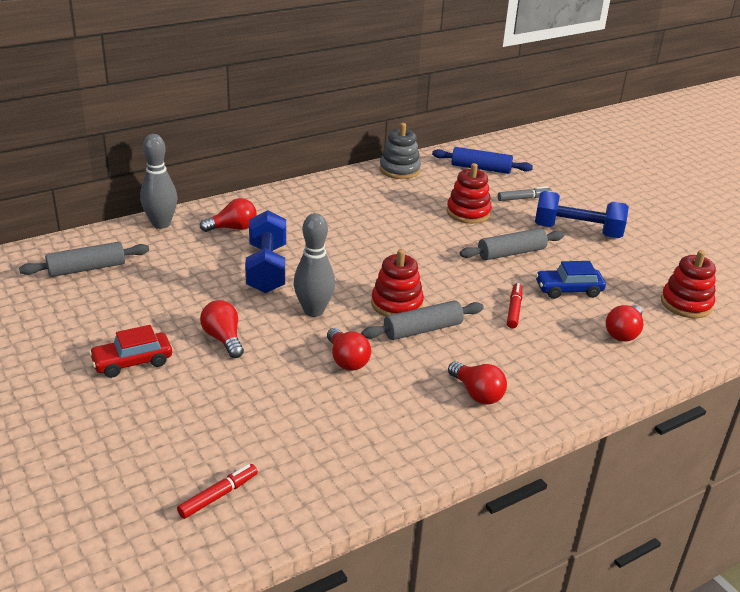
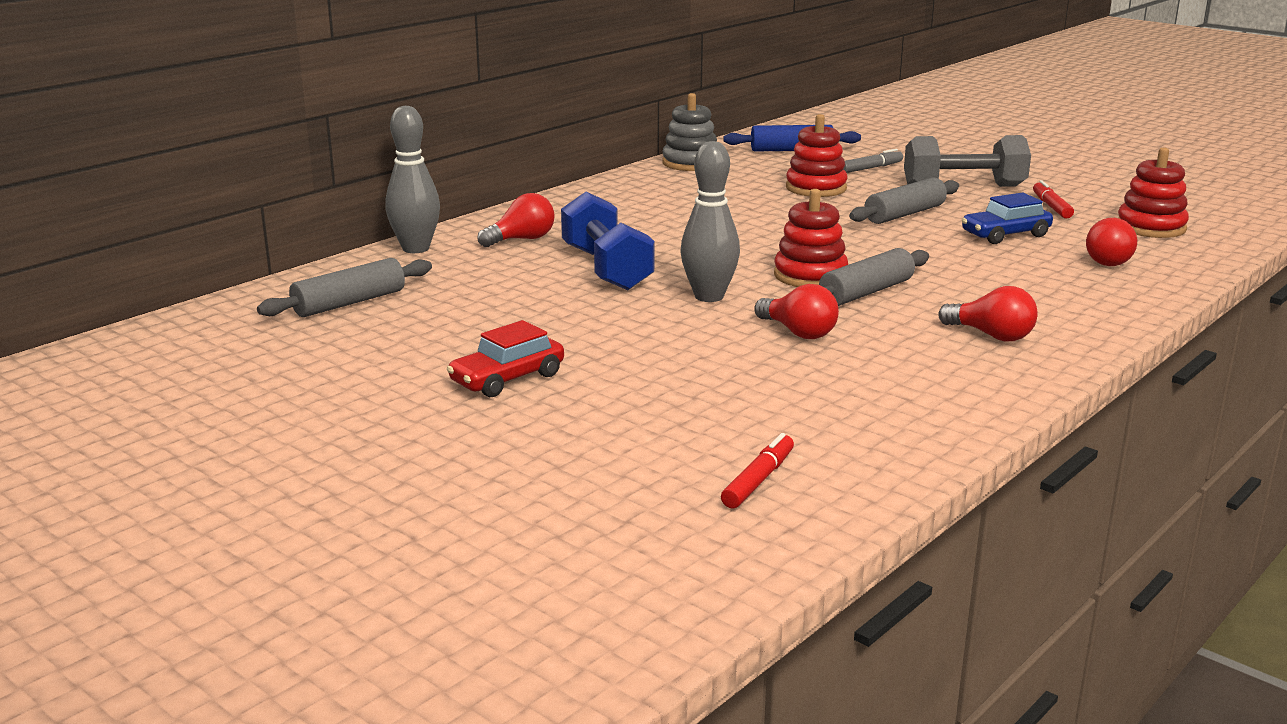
camera: 15 degrees left, 10 degrees down
red light bulb [200,300,244,358] -> none
red marker [507,283,522,329] -> red marker moved to [1033,180,1074,219]
blue dumbbell [535,191,629,238] -> grey dumbbell [904,135,1031,187]

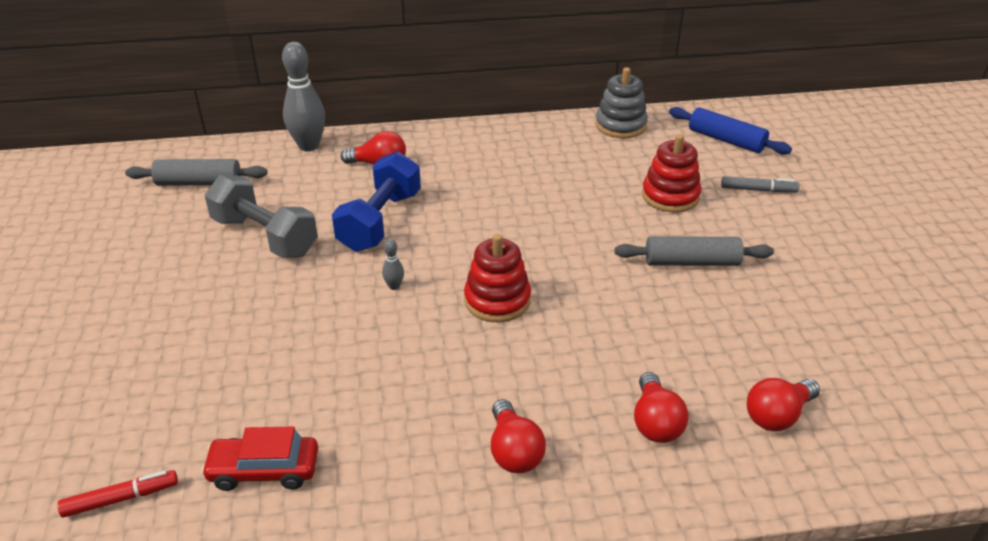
camera: 40 degrees right, 15 degrees up
red car [447,320,564,397] -> red car moved to [201,426,318,491]
grey bowling pin [680,141,740,302] -> grey bowling pin [382,239,404,290], size x0.43
red light bulb [755,284,839,339] -> red light bulb moved to [634,372,689,443]
grey rolling pin [819,248,929,306] -> none
grey dumbbell [904,135,1031,187] -> grey dumbbell moved to [205,175,318,258]
blue car [962,192,1053,244] -> none
red marker [1033,180,1074,219] -> none
red stacking toy [1118,147,1189,238] -> none

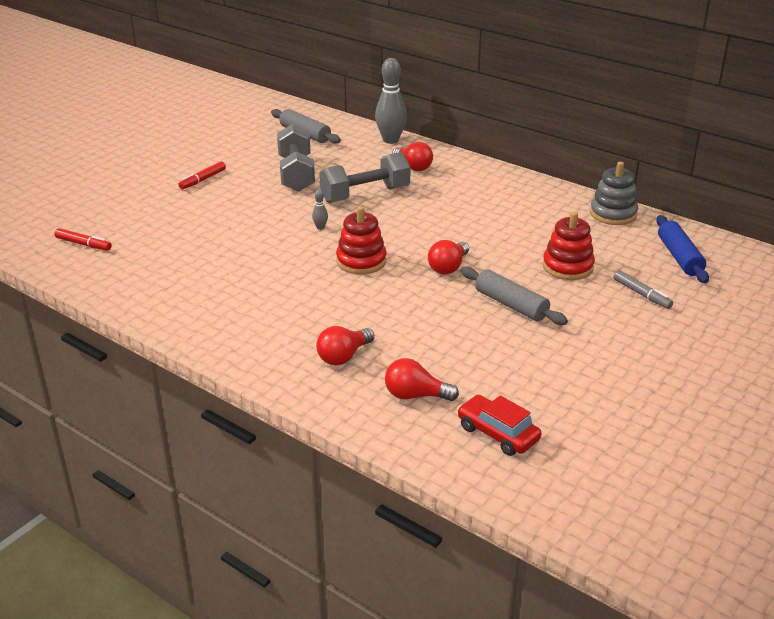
camera: 45 degrees right, 5 degrees down
red car [201,426,318,491] -> red car moved to [457,395,541,456]
blue dumbbell [332,152,421,252] -> grey dumbbell [319,152,410,203]
red light bulb [491,399,546,473] -> red light bulb moved to [428,240,469,275]
none -> red marker [178,162,226,189]

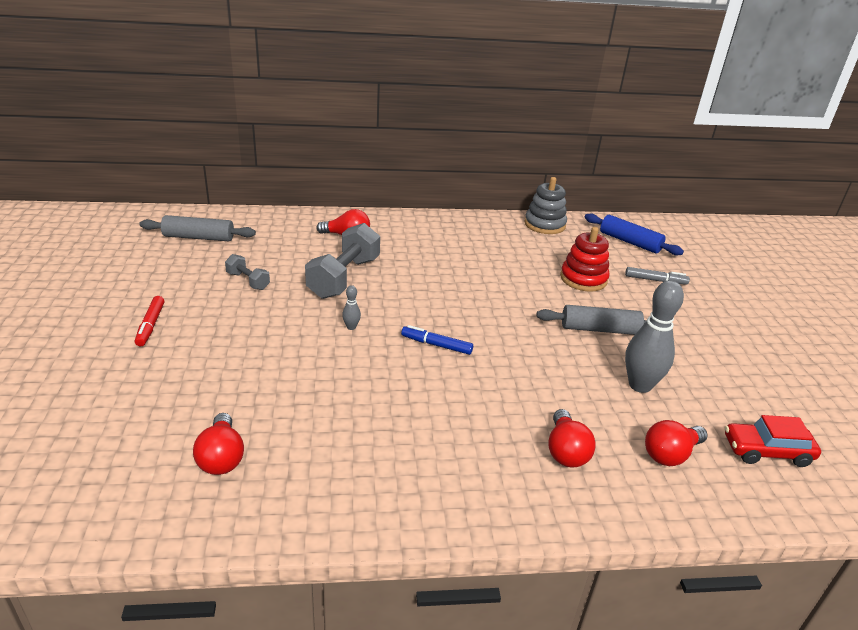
camera: 45 degrees left, 0 degrees up
red marker [54,228,112,251] -> none
grey dumbbell [277,124,315,192] -> grey dumbbell [225,254,270,290], size x0.51
red stacking toy [336,206,387,275] -> blue marker [401,325,473,355]
grey bowling pin [375,58,407,144] -> grey bowling pin moved to [625,280,684,393]
red light bulb [428,240,469,275] -> red light bulb moved to [193,413,244,475]

